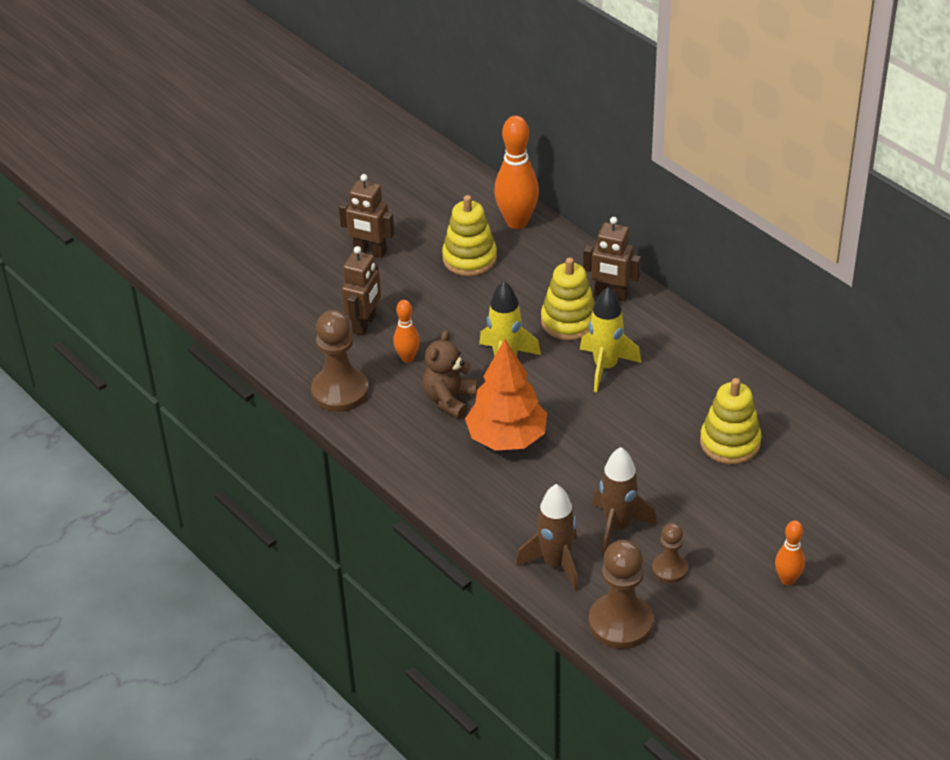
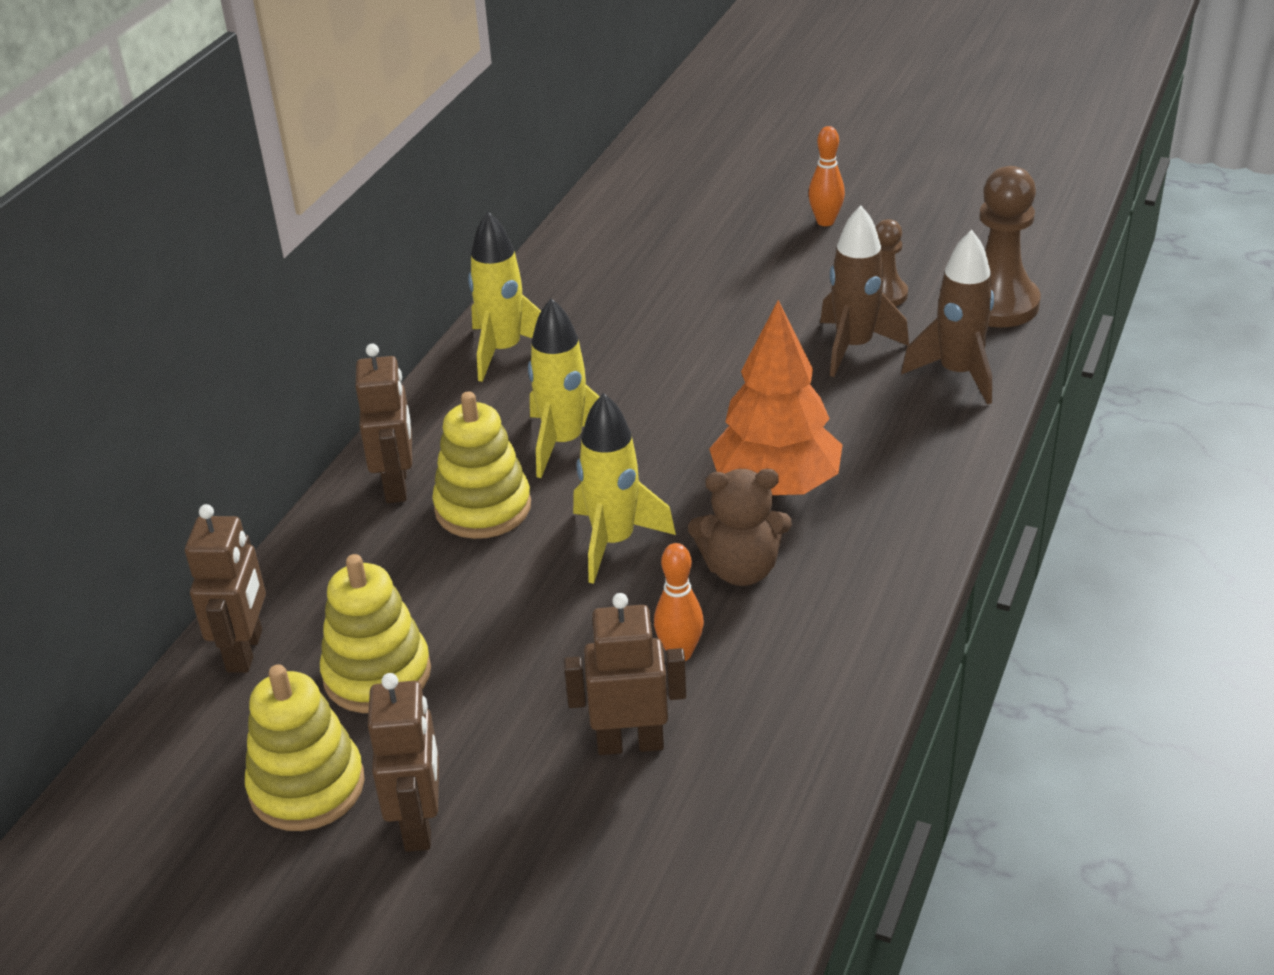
camera: 115 degrees left, 5 degrees down
brown pawn [311,310,369,412] -> none
orange bowling pin [494,116,539,229] -> brown robot [185,504,266,673]
yellow stacking toy [700,378,762,464] -> yellow stacking toy moved to [245,665,365,831]
none -> yellow rocket [468,212,541,382]

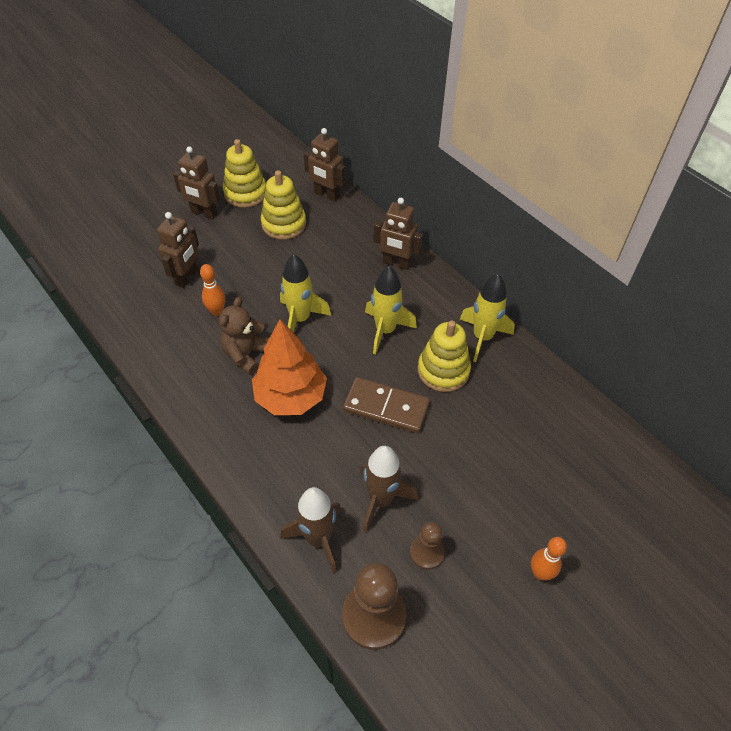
camera: 115 degrees right, 15 degrees up
yellow stacking toy [432,392,531,539] -> yellow stacking toy moved to [418,321,471,392]
none -> brown domino [343,377,430,433]

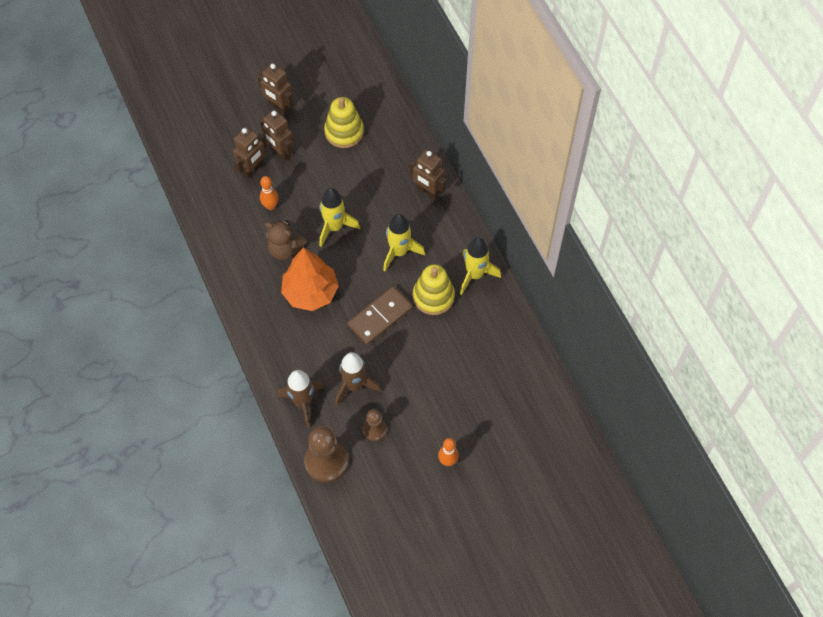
camera: 15 degrees right, 10 degrees up
brown teddy bear [219,297,269,375] -> brown teddy bear turned 105 degrees counterclockwise [265,220,307,260]
yellow stacking toy [223,139,266,207] -> none
brown robot [304,128,346,202] -> brown robot moved to [260,110,294,161]
brown domino [343,377,430,433] -> brown domino turned 75 degrees counterclockwise [347,286,413,345]

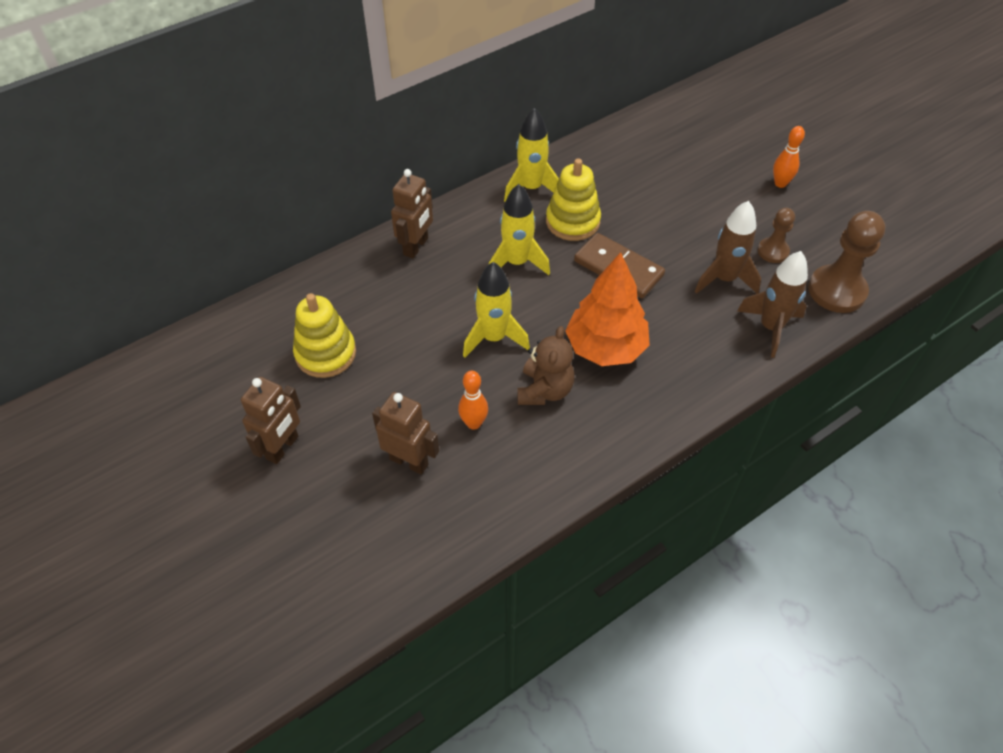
camera: 100 degrees left, 10 degrees down
brown robot [260,110,294,161] -> none

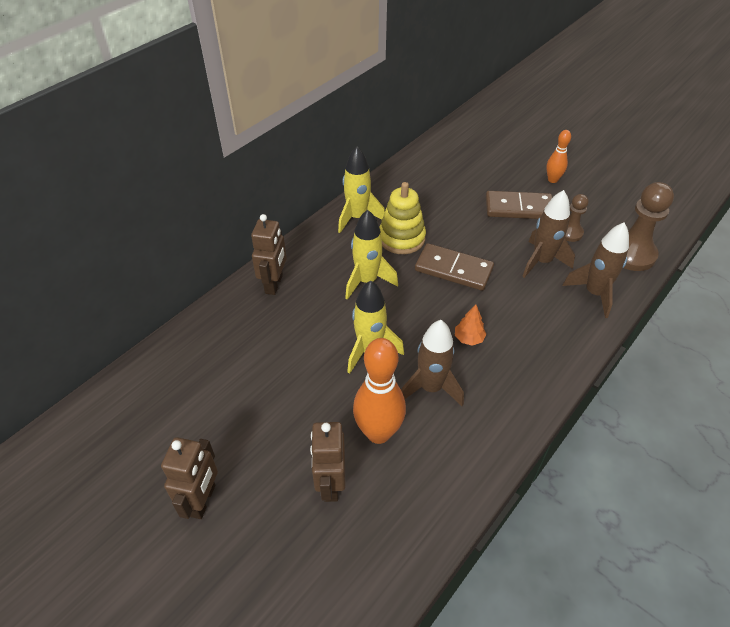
camera: 15 degrees left, 5 degrees down
yellow stacking toy [293,293,356,378] -> none
brown robot [372,392,439,475] -> brown robot turned 105 degrees counterclockwise [310,422,345,502]
orange bowling pin [458,371,488,430] -> orange bowling pin [353,338,406,444], size x1.81
brown teddy bear [517,326,575,405] -> brown rocket [401,320,464,406]
orange tree [565,252,650,366] -> orange tree [455,305,487,346], size x0.43
none -> brown domino [486,191,552,219]

